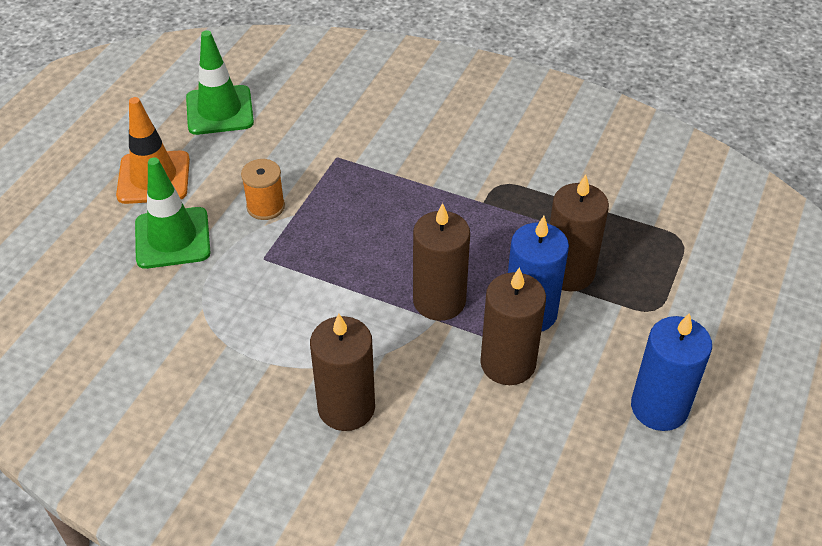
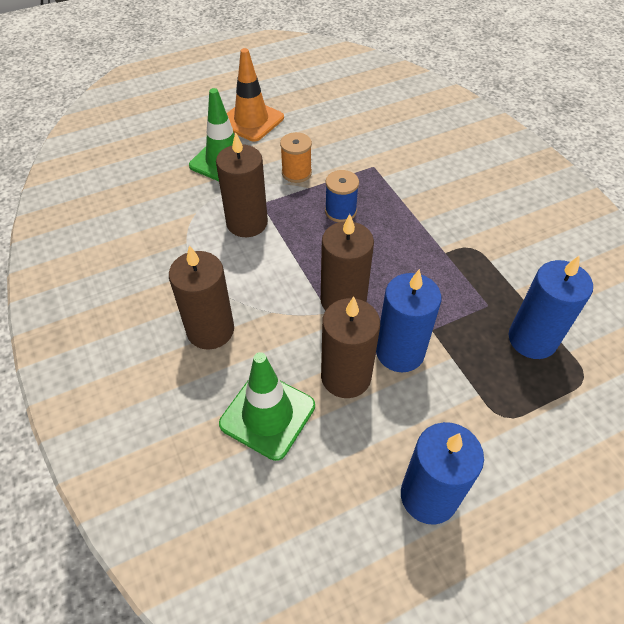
camera: 40 degrees right, 5 degrees up
green traffic cone [186,30,254,135] -> green traffic cone moved to [219,352,315,461]
brown candle [550,174,609,292] -> brown candle moved to [216,132,268,237]
none -> blue spool [325,170,359,222]
none -> blue candle [508,255,593,359]

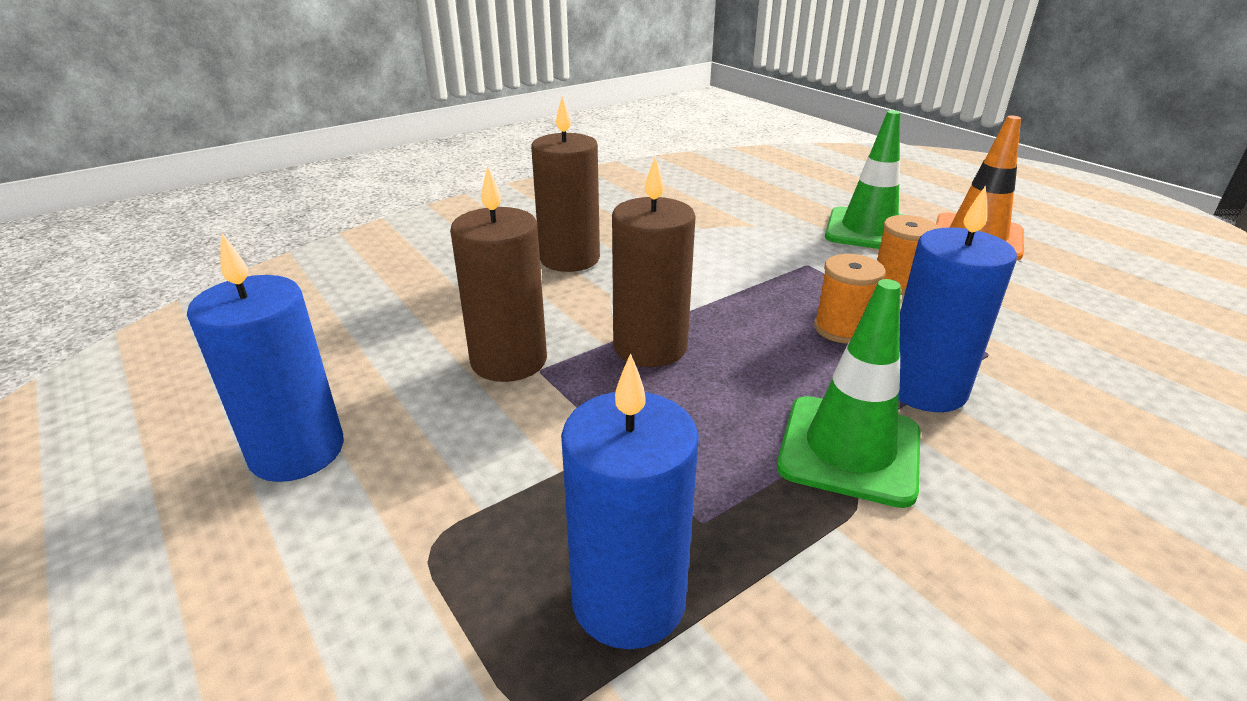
camera: 80 degrees right, 20 degrees down
brown candle [216,132,268,237] -> none
green traffic cone [219,352,315,461] -> green traffic cone moved to [777,279,920,508]
blue spool [325,170,359,222] -> orange spool [814,254,885,344]
blue candle [376,269,441,372] -> blue candle moved to [899,185,1017,412]

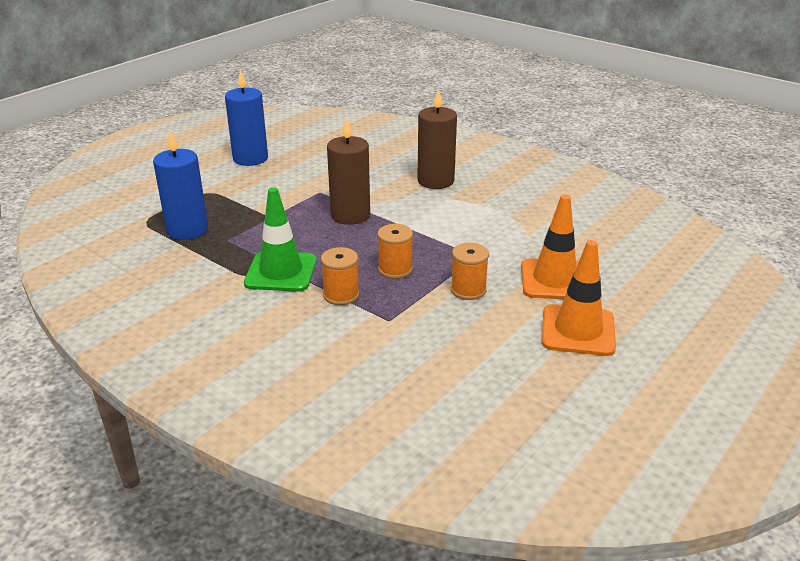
camera: 75 degrees right, 0 degrees up
brown candle [450,165,547,382] -> none
green traffic cone [825,110,904,249] -> orange traffic cone [521,195,579,299]
blue candle [899,185,1017,412] -> orange spool [321,247,359,305]

